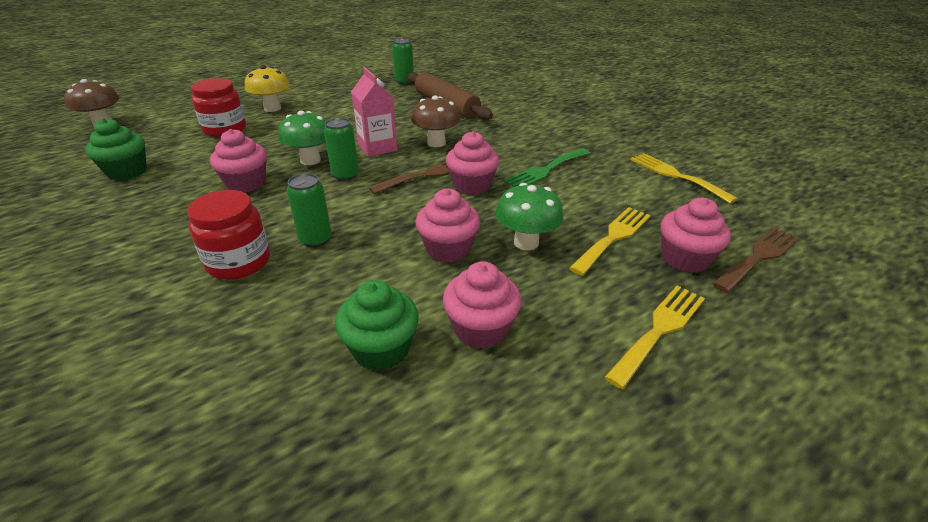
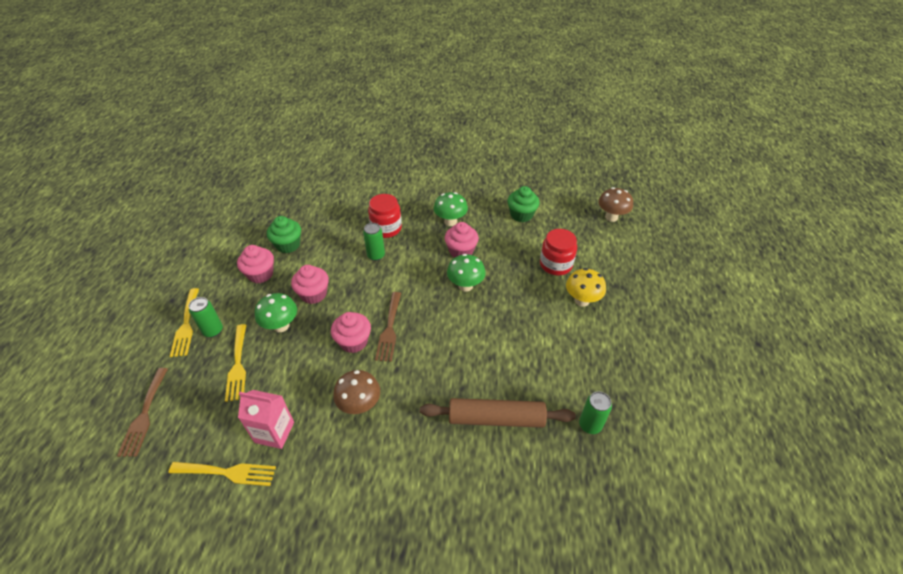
camera: 130 degrees right, 10 degrees up
green can [324,117,359,181] -> green can moved to [189,297,223,337]
pink carton [351,67,397,157] -> pink carton moved to [238,390,294,449]
brown mushroom [411,96,460,147] -> brown mushroom moved to [333,370,380,414]
green fork [504,148,590,187] -> none
pink cupcake [661,198,731,273] -> none
none -> green mushroom [434,192,468,226]

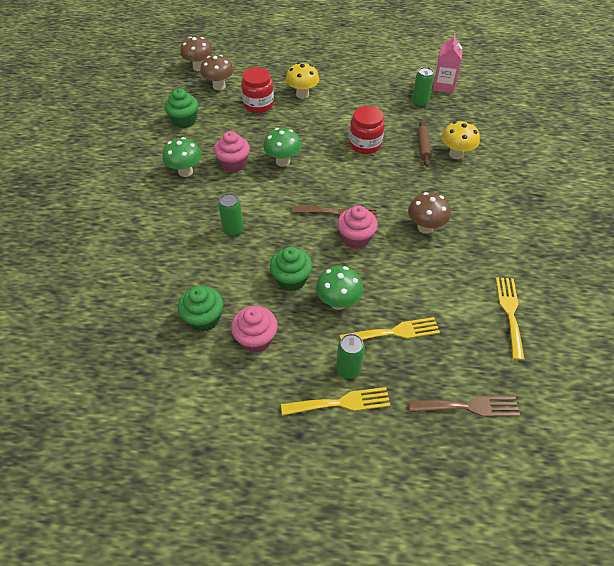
camera: 90 degrees left, 5 degrees up
pink carton [238,390,294,449] -> pink carton moved to [433,33,463,93]
pink cupcake [291,265,329,304] -> green cupcake [270,247,312,291]
red jar [368,194,402,238] -> red jar moved to [349,106,385,154]
brown rolling pin [420,398,576,428] -> brown rolling pin [417,121,432,167], size x0.56
none -> brown mushroom [200,55,234,90]
none -> yellow mushroom [442,121,480,159]

